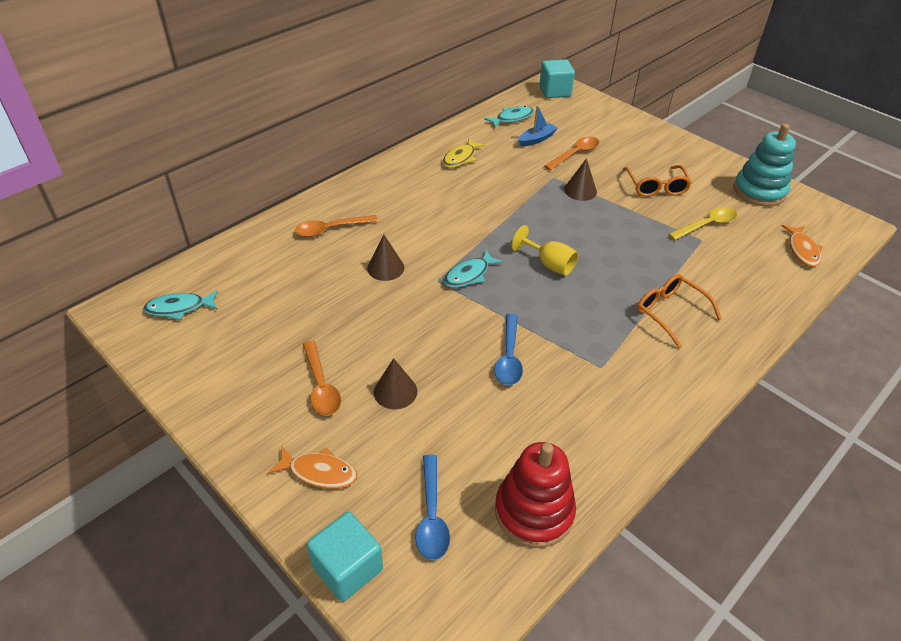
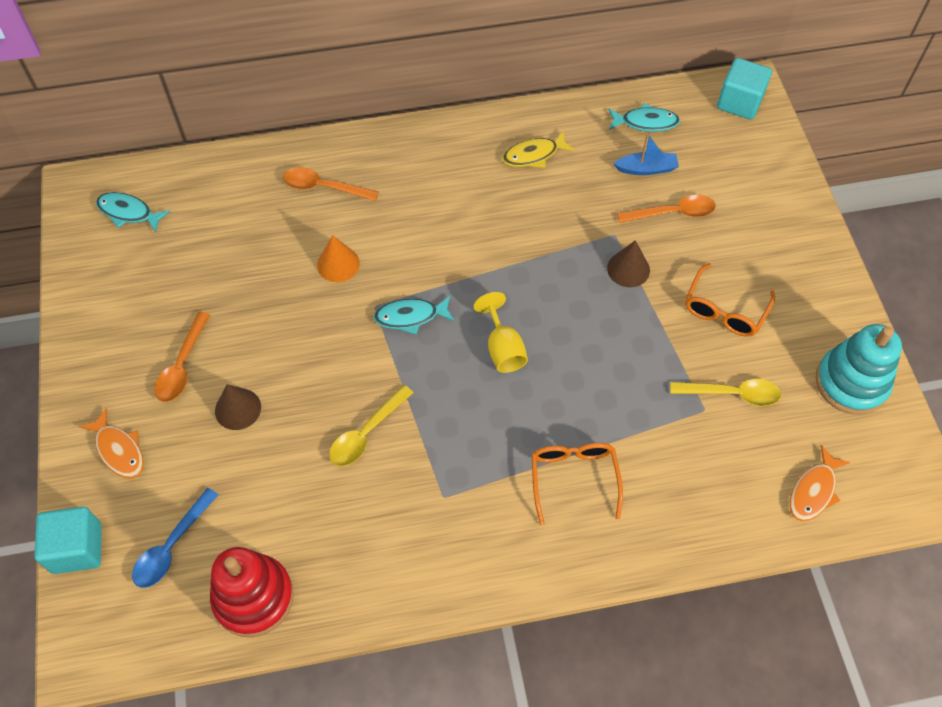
camera: 35 degrees right, 15 degrees up
brown cone [367,235,404,281] -> orange cone [317,235,360,282]
blue spoon [494,314,523,385] -> yellow spoon [329,385,414,466]

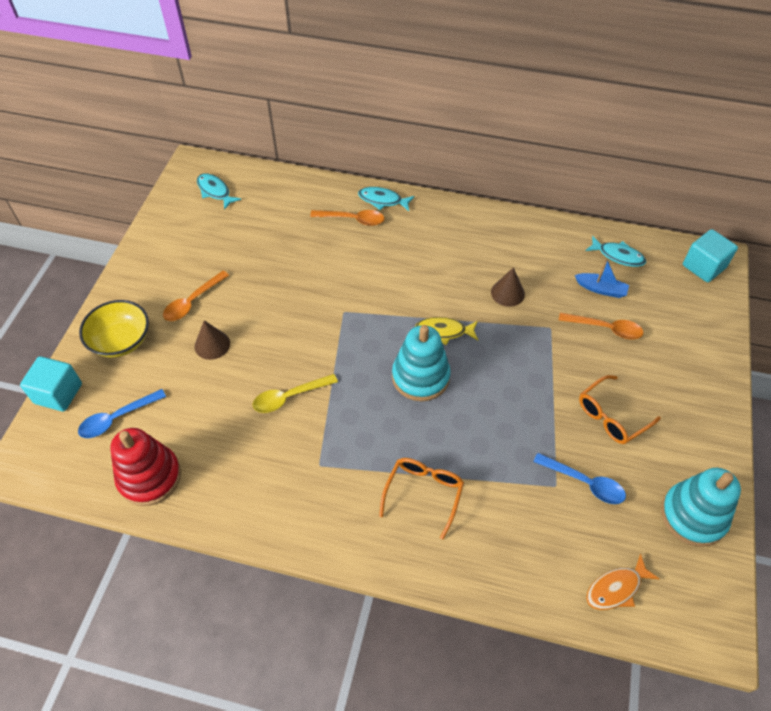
camera: 25 degrees right, 5 degrees down
orange fish [79,408,144,478] -> yellow bowl [79,300,149,357]
orange spoon [283,167,379,201] -> orange spoon turned 150 degrees clockwise [310,210,384,226]
orange cone [317,235,360,282] -> none
turquoise fish [374,296,455,334] -> turquoise fish moved to [358,187,414,211]
yellow goblet [473,292,528,373] -> turquoise stacking toy [392,325,451,401]
yellow fish [502,131,575,168] -> yellow fish moved to [415,317,478,345]
brown cone [607,240,650,287] -> brown cone moved to [491,267,525,307]
yellow spoon [670,379,781,406] -> blue spoon [533,453,626,504]

